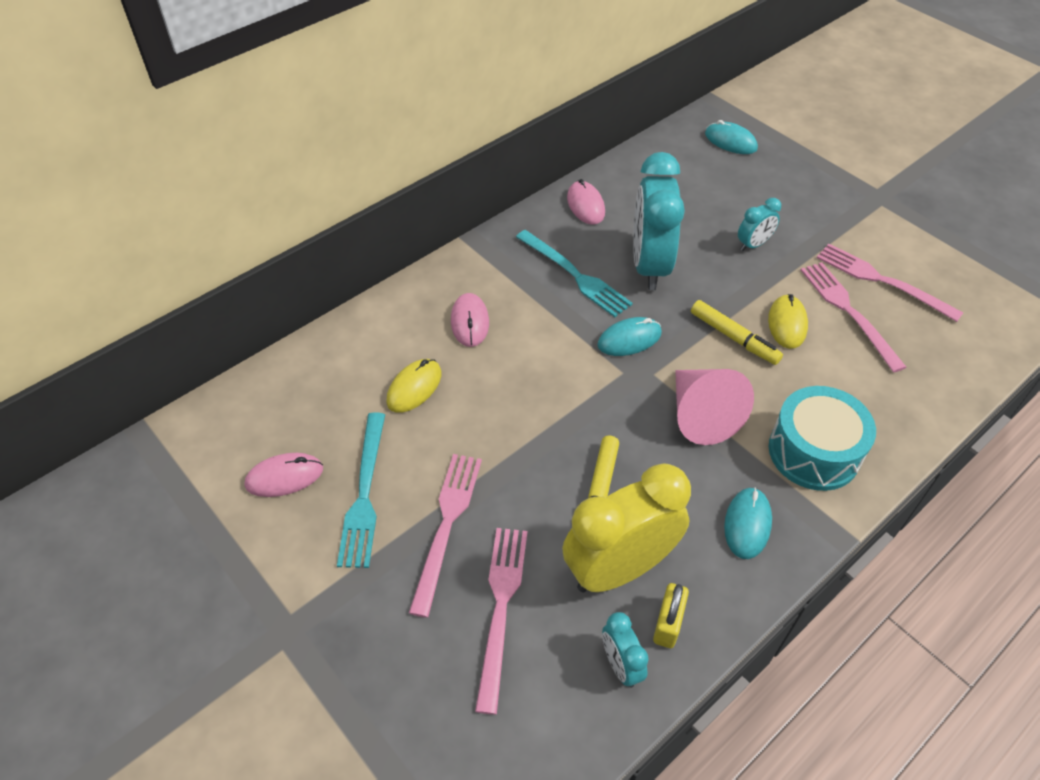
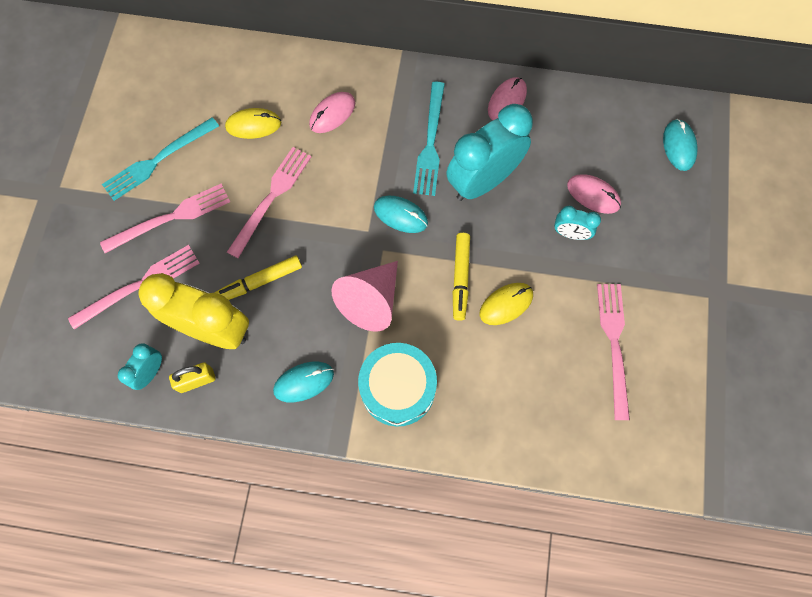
camera: 50 degrees right, 20 degrees up
pink mouse [245,453,323,497] -> pink mouse moved to [567,174,621,214]
pink fork [801,262,907,373] -> pink fork moved to [227,147,311,258]

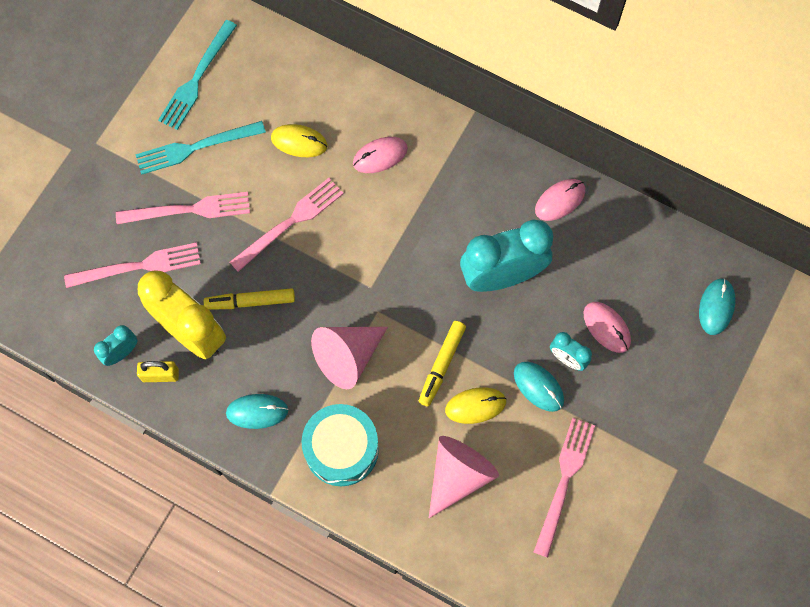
camera: 20 degrees right, 0 degrees up
turquoise mouse [374,196,428,233] -> turquoise mouse moved to [514,362,564,412]
turquoise fork [413,82,445,196] -> turquoise fork moved to [158,20,237,130]
none -> pink cone [429,436,499,518]

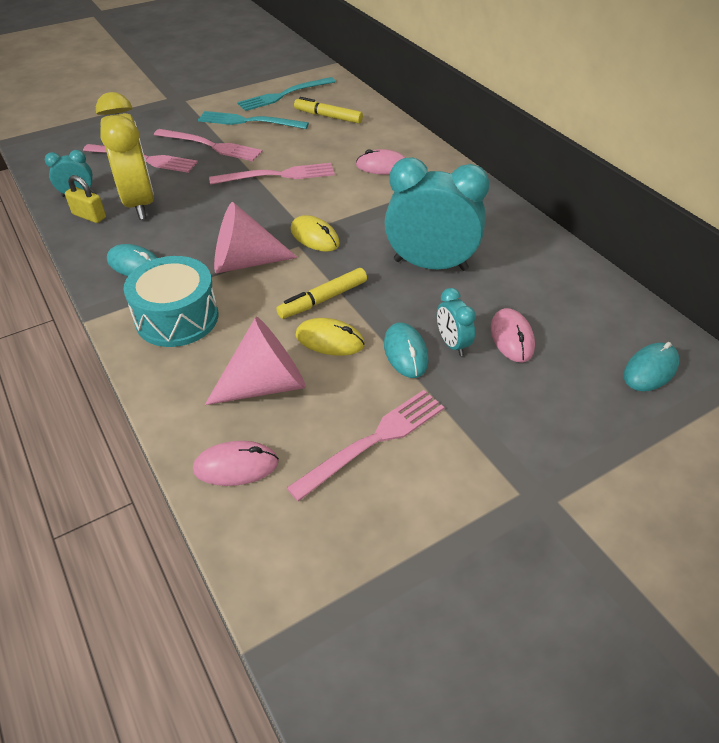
camera: 30 degrees right, 25 degrees down
yellow marker [204,288,295,310] -> yellow marker moved to [294,97,363,124]
yellow mouse [271,124,327,157] -> yellow mouse moved to [291,215,340,252]
pink mouse [535,179,585,221] -> pink mouse moved to [193,441,279,486]

